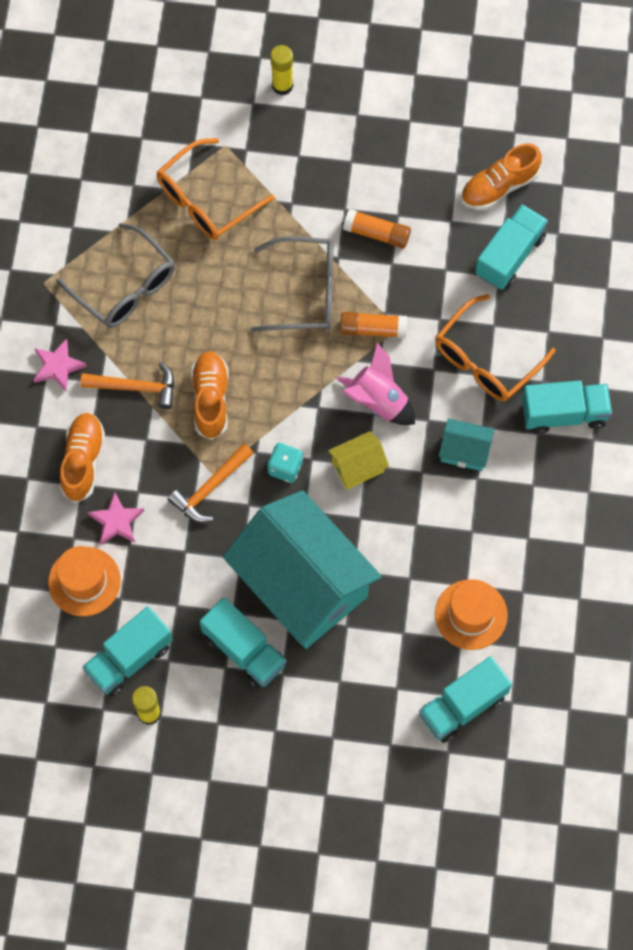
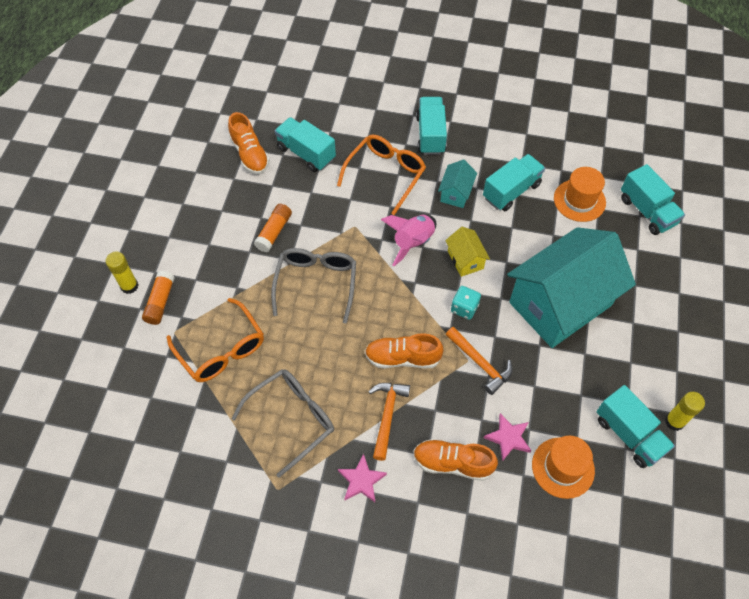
camera: 85 degrees left, 10 degrees down
turquoise truck [200,597,287,689] -> turquoise truck moved to [483,154,545,211]
orange glue stick [340,312,407,338] -> orange glue stick moved to [142,271,175,325]
orange glasses [435,294,556,401] -> orange glasses turned 105 degrees counterclockwise [337,134,426,215]

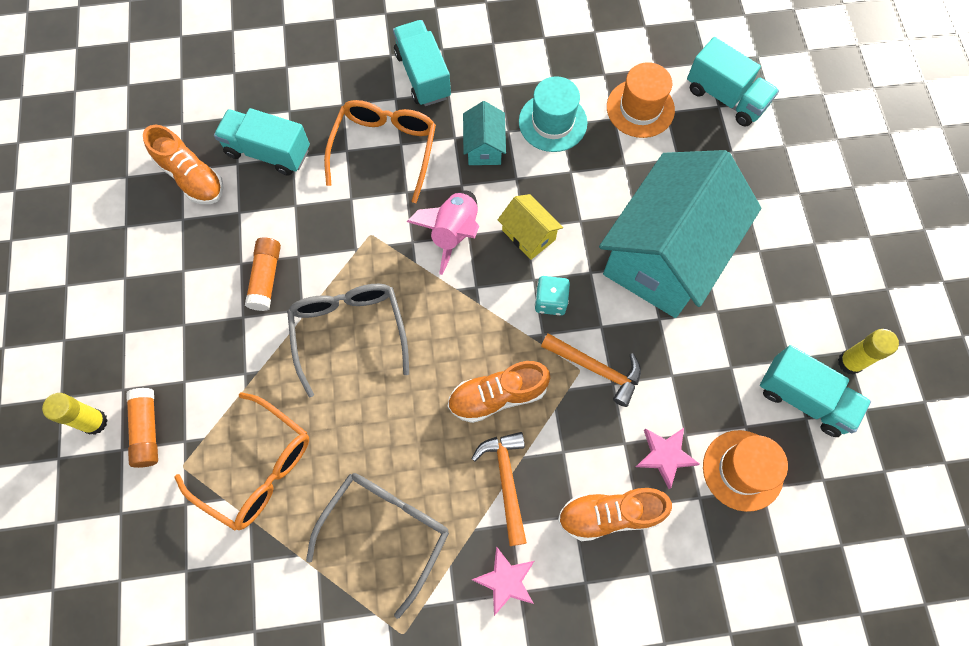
camera: 20 degrees left, 10 degrees up
turquoise truck [483,154,545,211] -> turquoise hat [519,76,587,152]

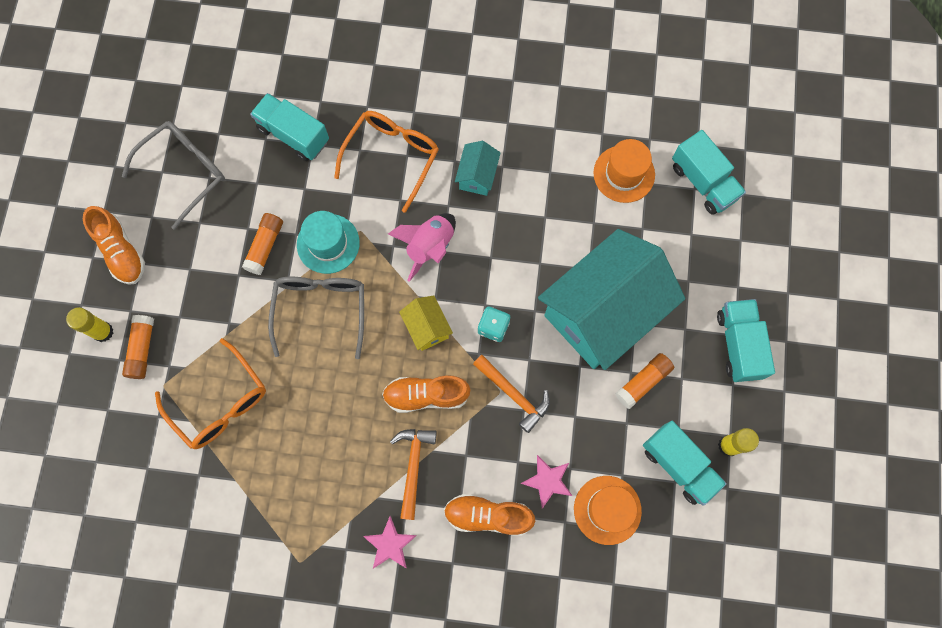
camera: 15 degrees right, 5 degrees up
orange shoe [143,125,224,204] -> orange shoe moved to [83,206,145,285]
grey glasses [306,473,449,619] -> grey glasses moved to [122,121,225,230]
turquoise truck [393,20,451,106] -> turquoise truck moved to [717,299,775,382]
yellow house [498,194,563,260] -> yellow house moved to [399,295,453,351]
turquoise hat [519,76,587,152] -> turquoise hat moved to [297,211,360,274]
none -> orange glue stick [615,353,674,409]

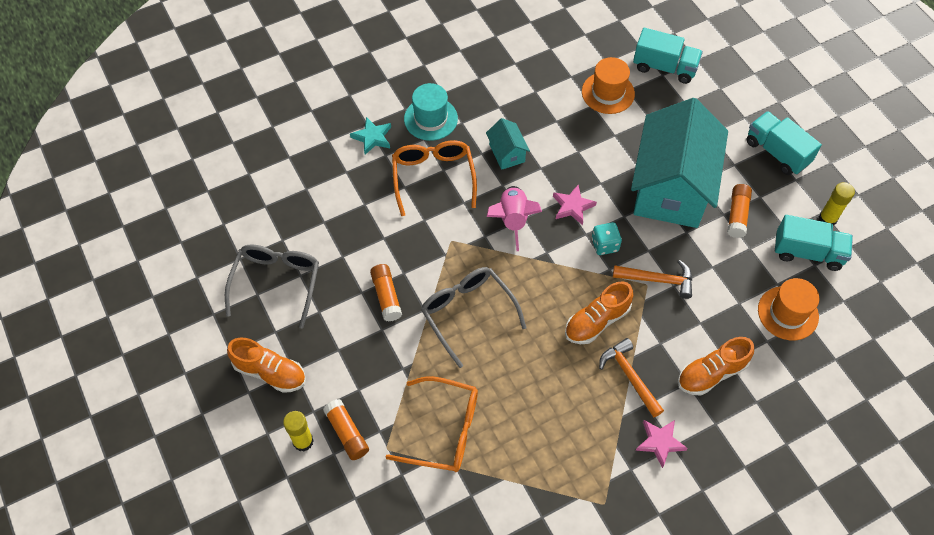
camera: 35 degrees left, 15 degrees down
turquoise truck [250,93,329,161] -> none
turquoise hat [297,211,360,274] -> turquoise hat moved to [404,83,458,141]
yellow house [399,295,453,351] -> none
pink star [520,455,572,509] -> pink star moved to [553,185,597,225]
none -> turquoise star [350,117,391,155]

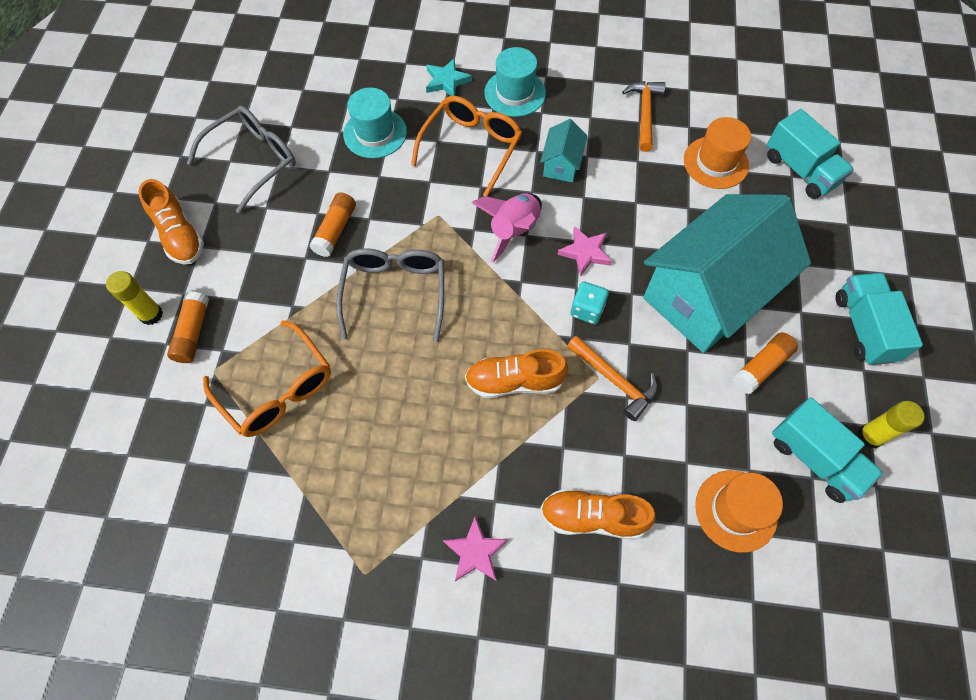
camera: 35 degrees right, 5 degrees up
orange hammer [599,338,664,418] -> orange hammer moved to [622,81,666,152]
none -> turquoise hat [343,87,407,158]

